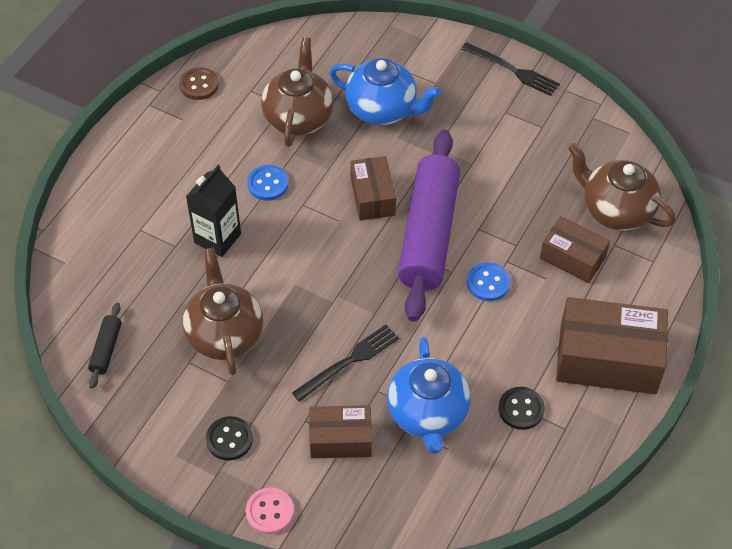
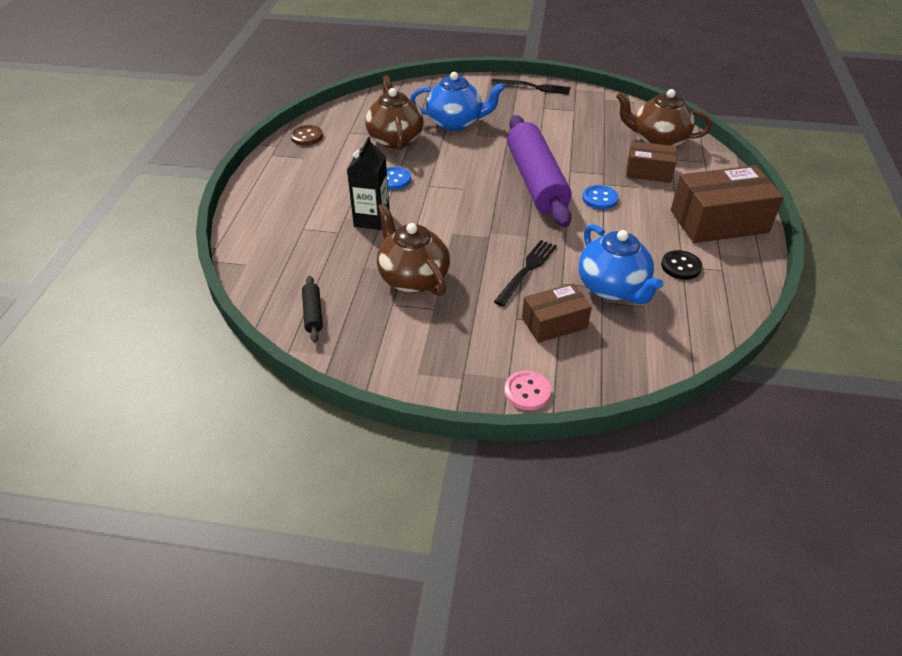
camera: 20 degrees left, 10 degrees down
black button [206,416,253,461] -> none
brown box [350,156,396,220] -> none

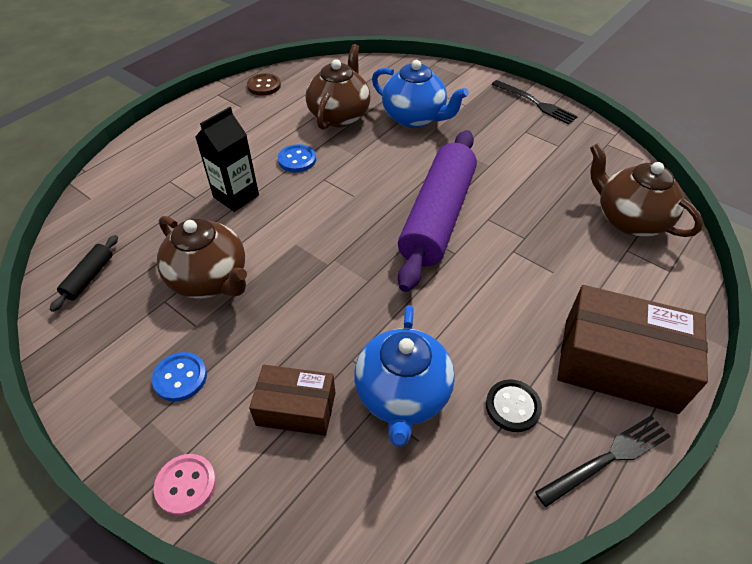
camera: 30 degrees right, 5 degrees up
brown teapot [377,203,450,296] -> brown teapot turned 135 degrees clockwise [157,216,247,299]
black fork [494,240,557,306] -> black fork moved to [535,415,671,507]
blue button [582,185,618,210] -> blue button moved to [152,352,207,402]
brown box [626,141,677,183] -> none

